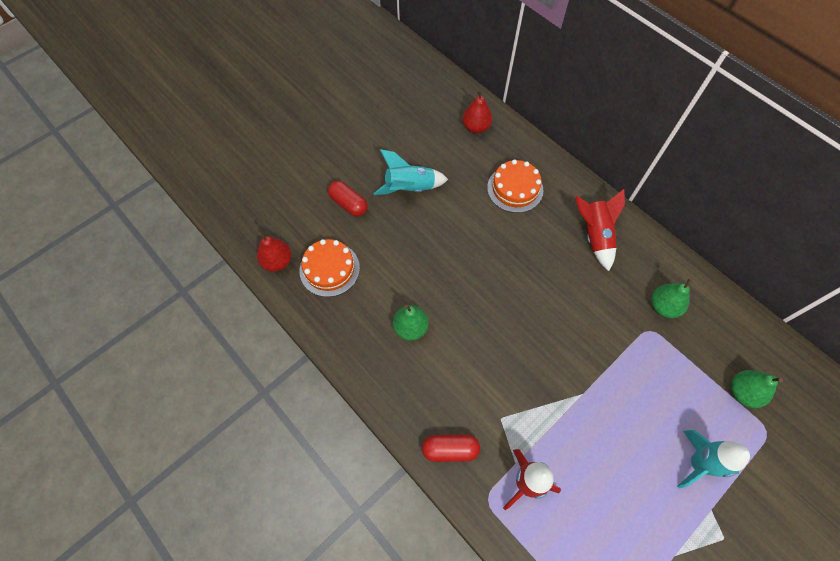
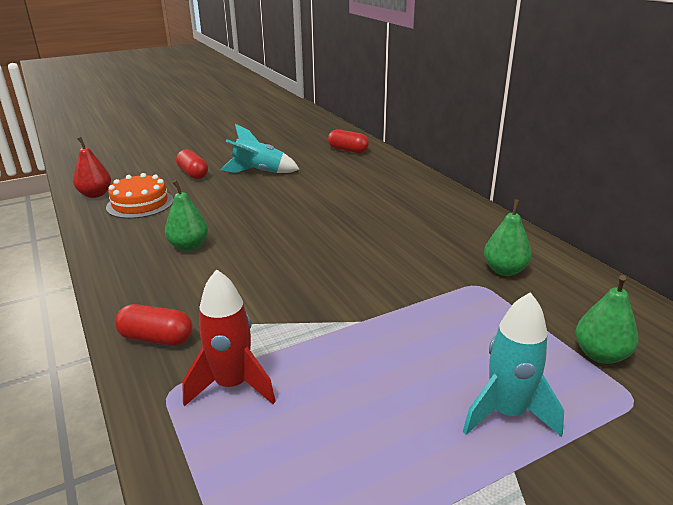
camera: 15 degrees right, 35 degrees down
red pear [462,90,492,133] -> red capsule [328,129,369,153]
orange cake [487,159,543,213] -> none
red rocket [575,189,625,271] -> none

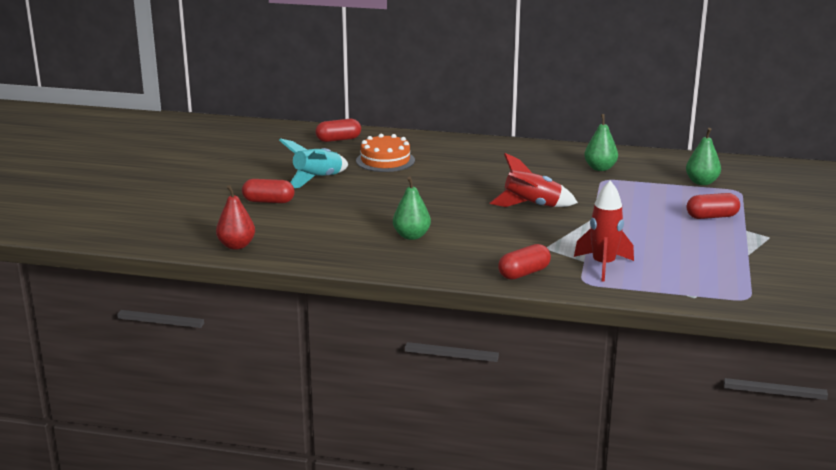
camera: 50 degrees left, 5 degrees down
orange cake [106,173,174,219] -> orange cake moved to [356,134,415,172]
turquoise rocket [463,292,564,437] -> red capsule [687,193,740,219]
none -> red rocket [490,153,578,207]

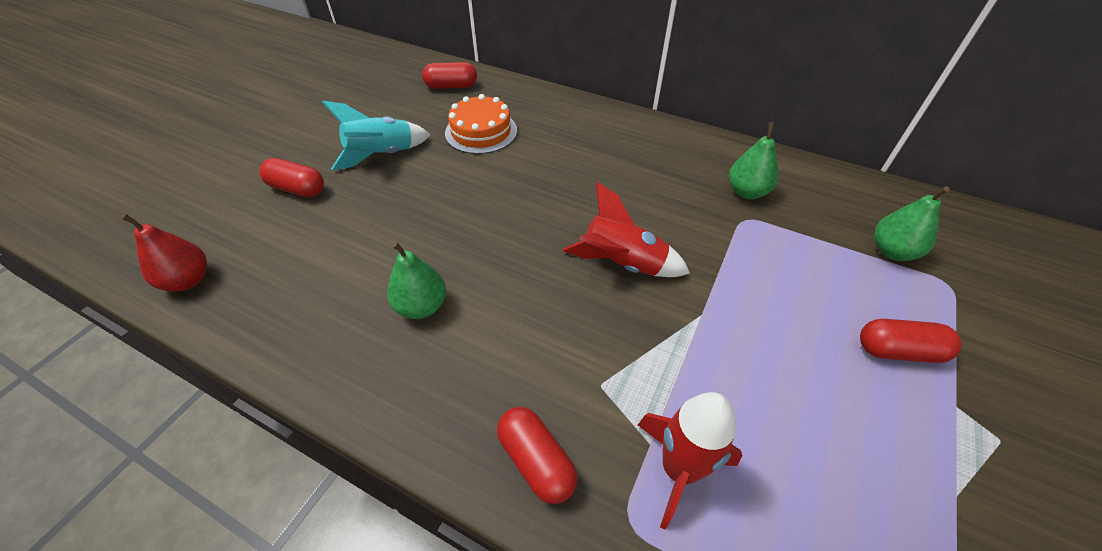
camera: 15 degrees right, 25 degrees up
red capsule [498,244,551,280] -> red capsule turned 75 degrees clockwise [497,407,578,504]

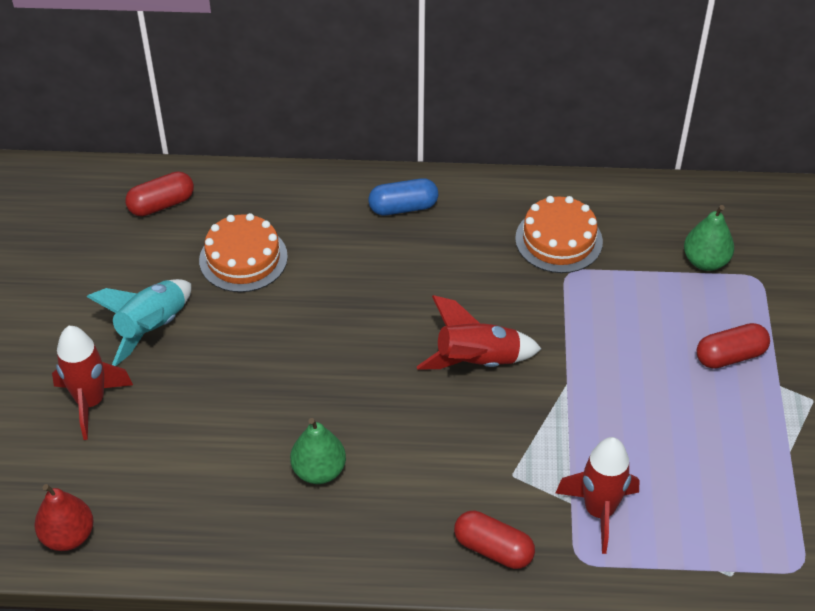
camera: 25 degrees left, 0 degrees up
red capsule [259,158,324,197] -> red rocket [52,326,133,440]
green pear [729,122,778,199] -> orange cake [515,196,603,273]
none -> blue capsule [368,178,438,215]

